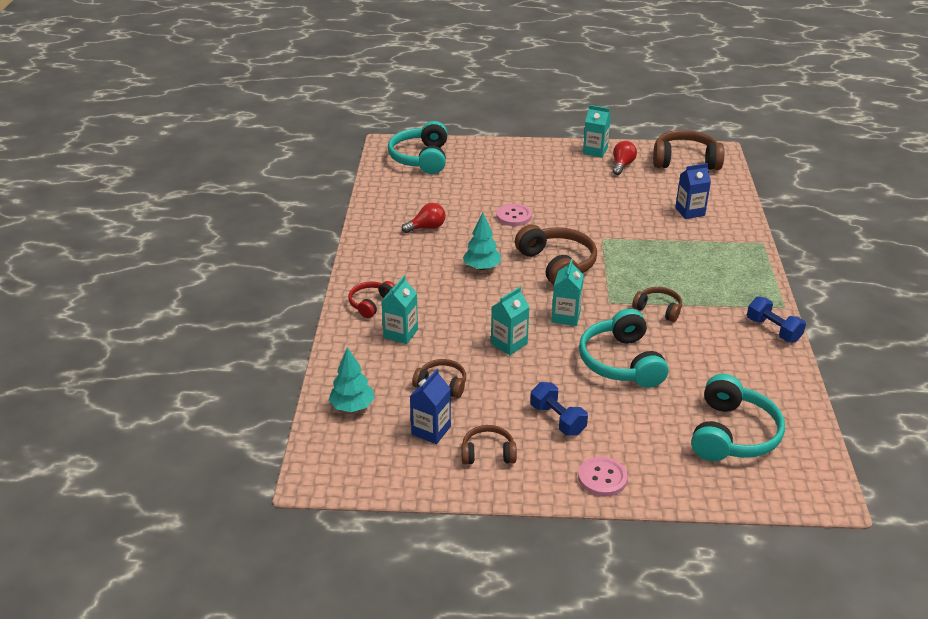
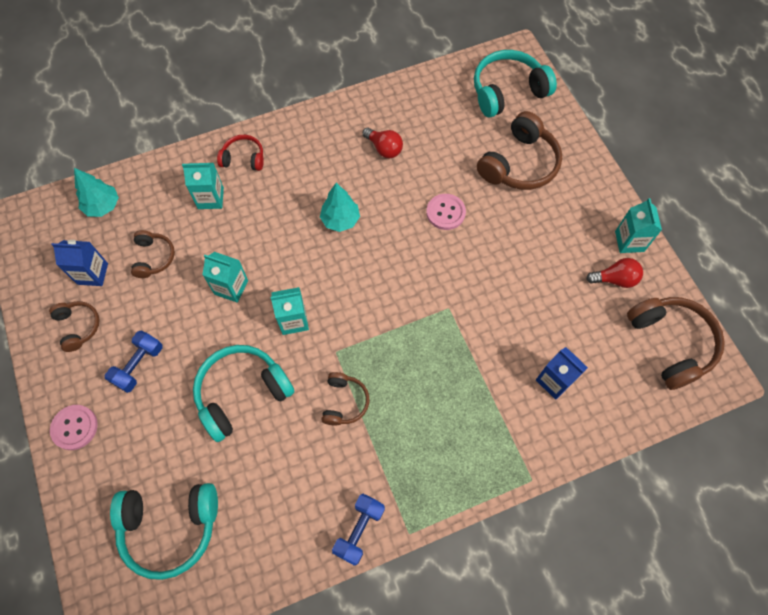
camera: 65 degrees right, 30 degrees up
brown headphones [515,225,597,285] -> brown headphones moved to [477,111,562,190]

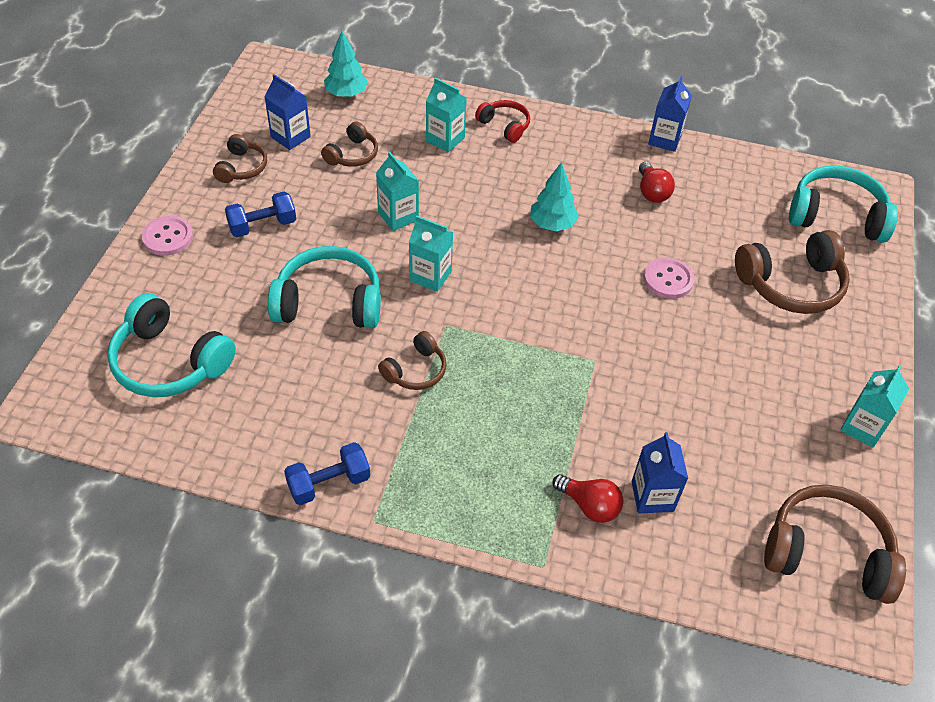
camera: 35 degrees right, 15 degrees down
red light bulb [586,258,643,288] -> red light bulb moved to [552,474,623,523]
brown headphones [627,297,725,390] -> brown headphones turned 90 degrees counterclockwise [764,485,906,604]
none -> blue carton [648,76,692,152]

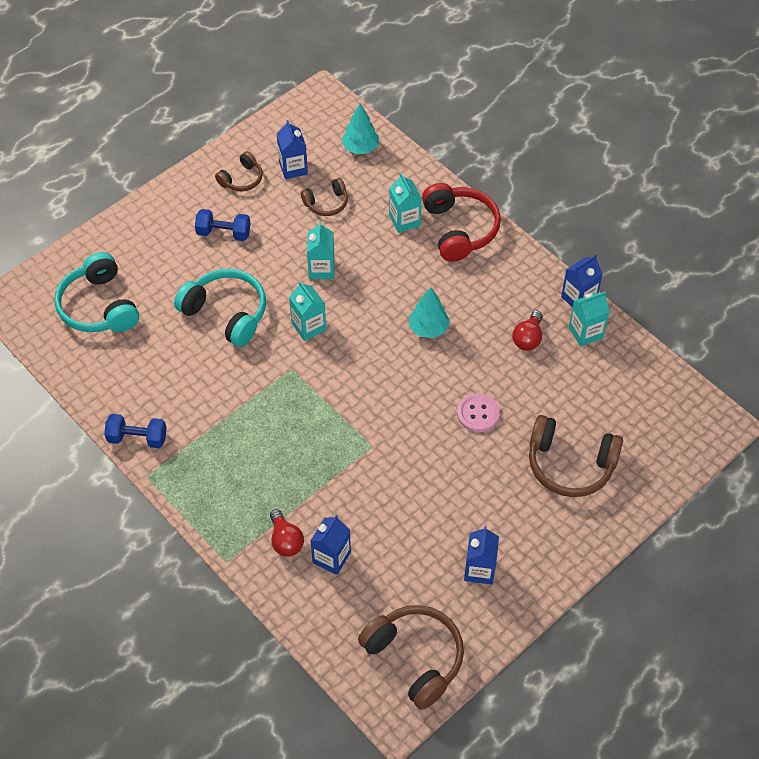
camera: 35 degrees right, 5 degrees up
pink button [142,216,193,256] -> none
brown headphones [378,331,447,390] -> none
red headphones [475,100,530,143] -> red headphones [422,183,501,262], size x1.80
turquoise headphones [789,165,898,243] -> none
turquoise carton [840,365,909,447] -> turquoise carton moved to [569,292,610,346]
none -> blue carton [464,526,499,584]

